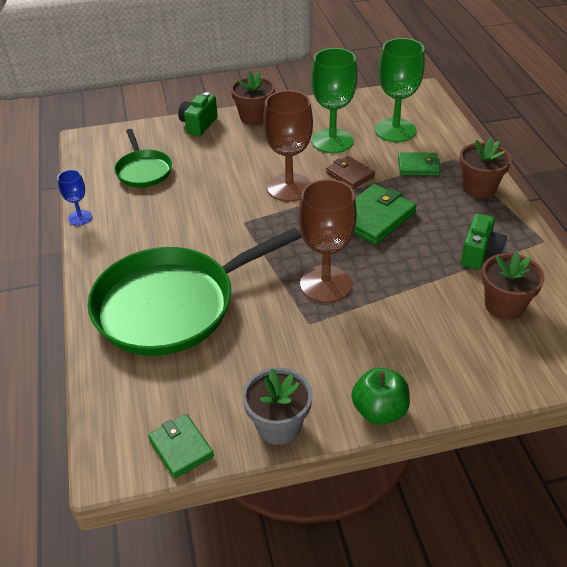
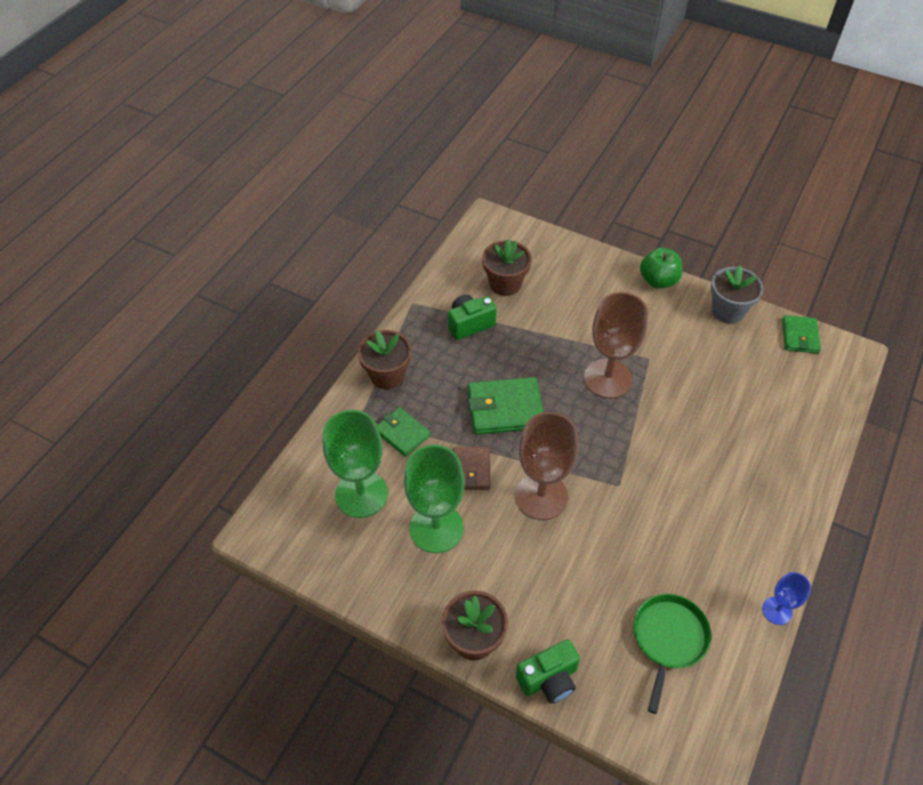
camera: 140 degrees left, 10 degrees up
green pan [88,227,302,356] -> none

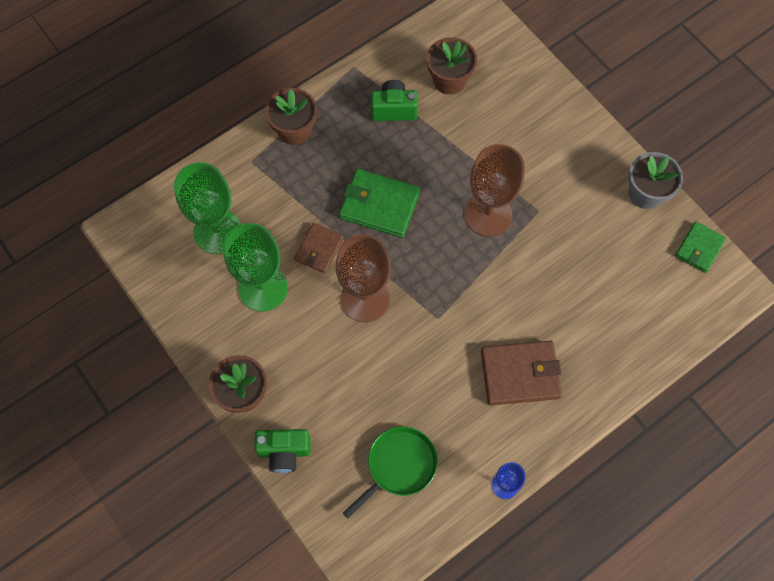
camera: 25 degrees right, 15 degrees up
green wallet [377,407,430,457] -> none
green apple [640,248,682,289] -> none
none -> brown wallet [481,341,562,405]

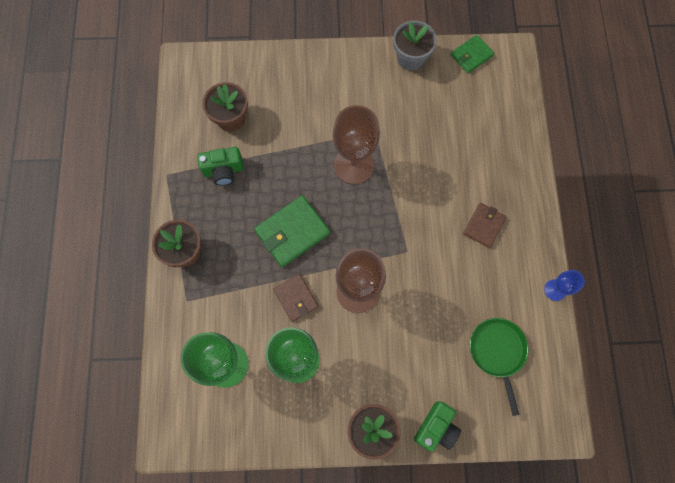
camera: 55 degrees left, 5 degrees up
green camera [371,80,418,121] -> green camera turned 135 degrees counterclockwise [197,147,244,186]
brown wallet [481,341,562,405] -> brown wallet [463,203,507,248], size x0.62
green wallet [675,221,726,273] -> green wallet turned 75 degrees clockwise [451,35,494,73]

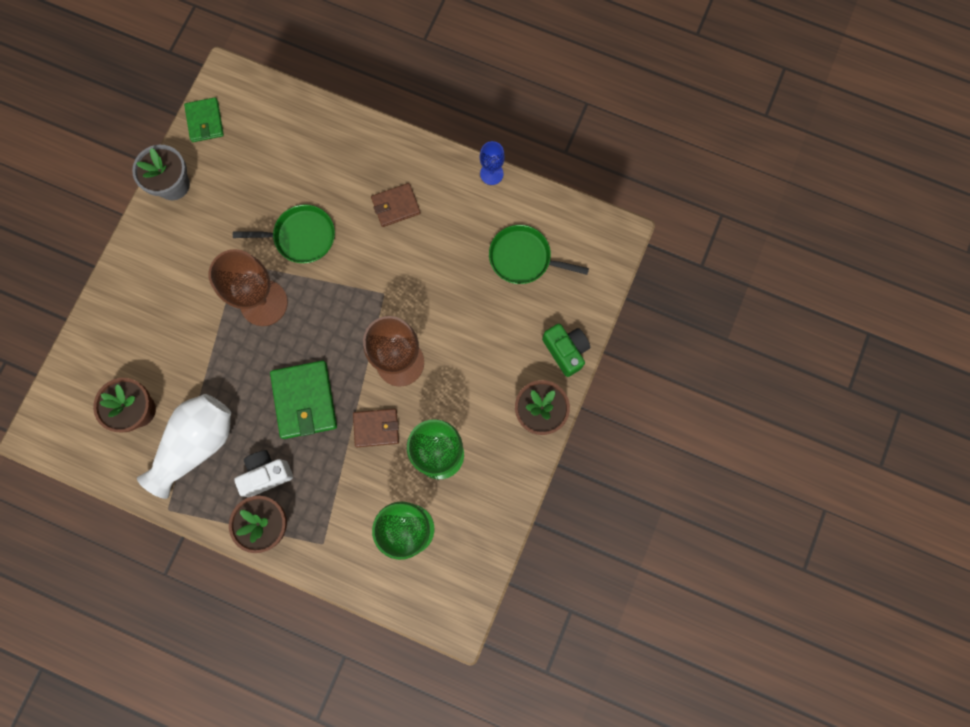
camera: 65 degrees left, 5 degrees up
green camera [197,147,244,186] -> white vase [137,394,231,499]
brown wallet [463,203,507,248] -> brown wallet turned 75 degrees counterclockwise [371,183,421,227]
none -> green pan [233,204,335,263]
none -> white camera [234,450,293,497]

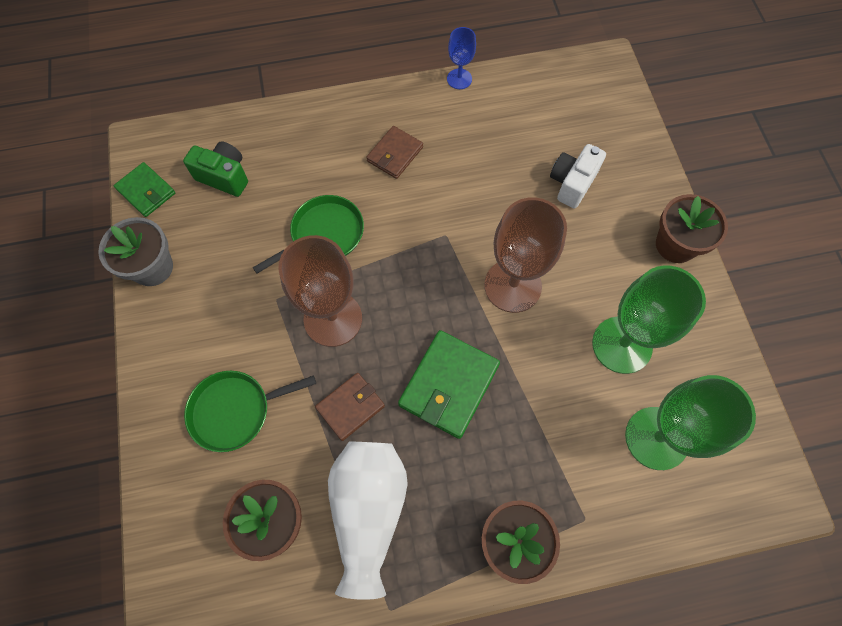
camera: 35 degrees left, 10 degrees down
white camera [234,450,293,497] -> white camera moved to [550,144,606,208]
green wallet [270,360,337,439] -> green wallet turned 75 degrees clockwise [398,330,500,439]
brown wallet [353,409,399,447] -> brown wallet moved to [315,373,385,441]
green pan [489,225,589,284] -> green pan moved to [184,371,316,452]
green camera [542,324,590,377] -> green camera moved to [183,141,248,197]

